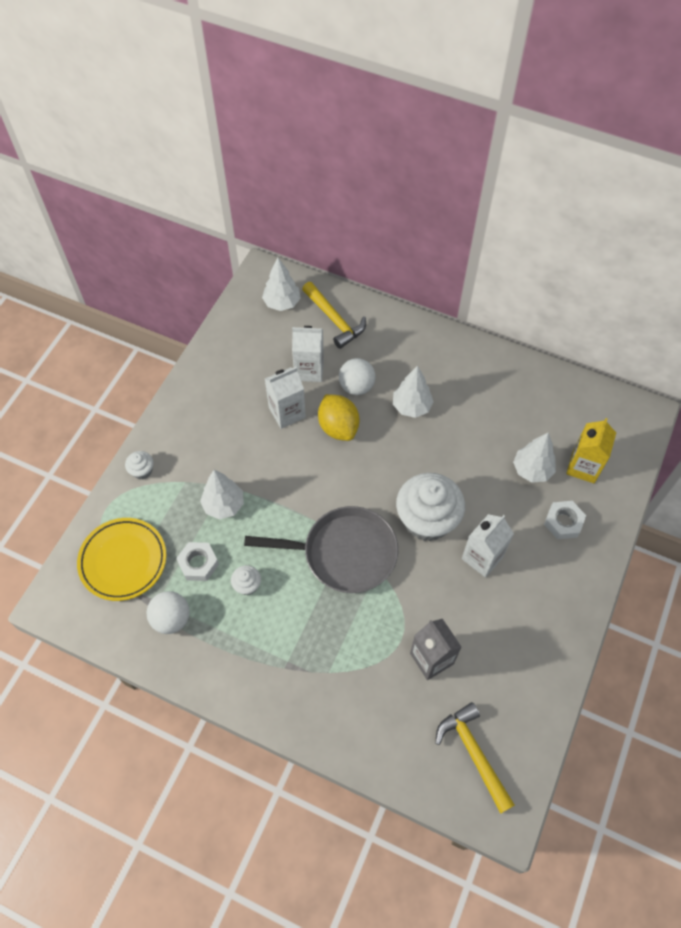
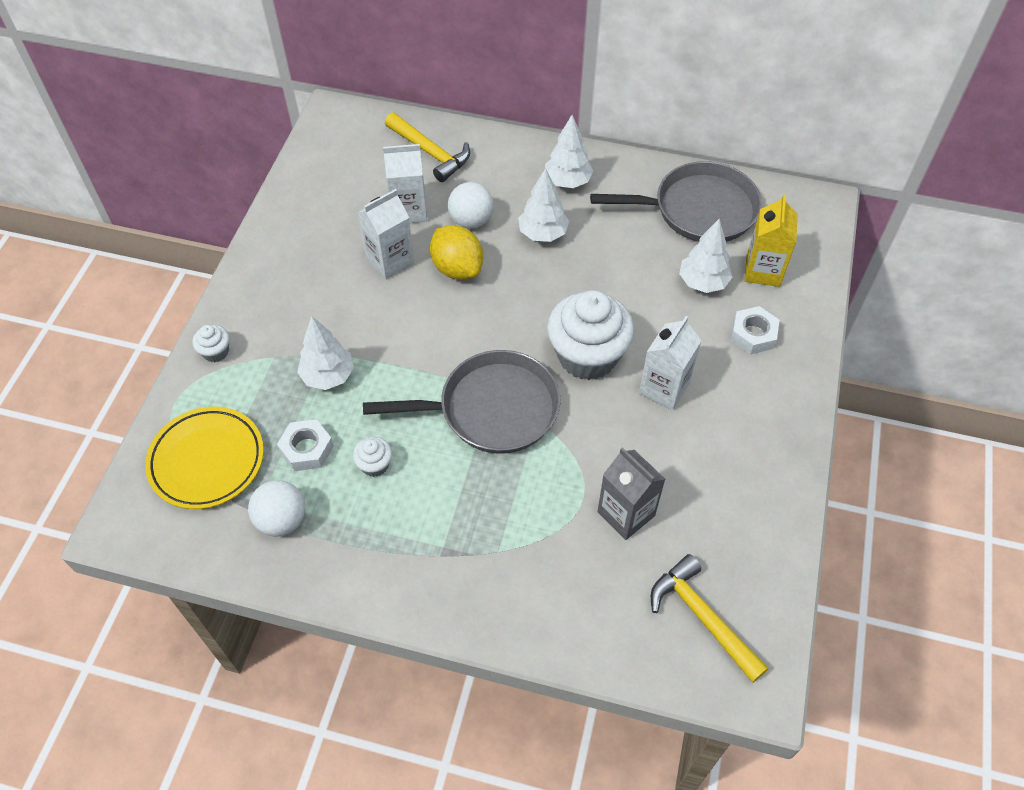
camera: 10 degrees left, 5 degrees down
white tree [262,258,300,311] -> white tree moved to [545,115,593,188]
none -> grey pan [590,161,762,242]

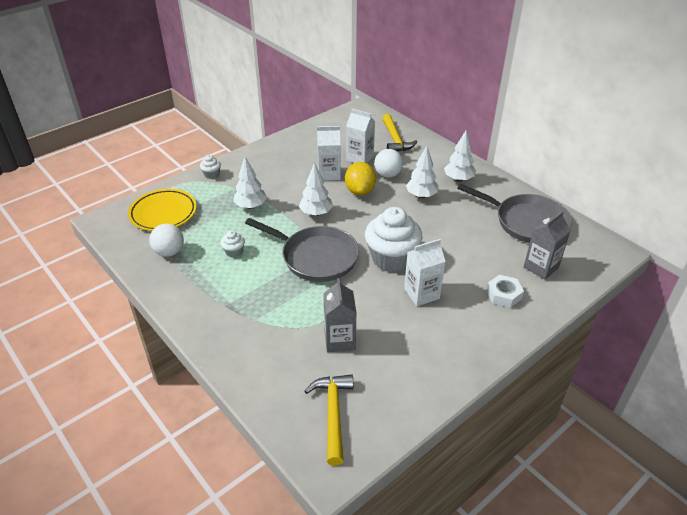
camera: 35 degrees right, 15 degrees down
white nut [277,419,334,471] -> none
white tree [679,219,732,293] -> white tree moved to [299,163,333,216]
yellow carton [744,194,798,287] -> grey carton [524,211,571,280]

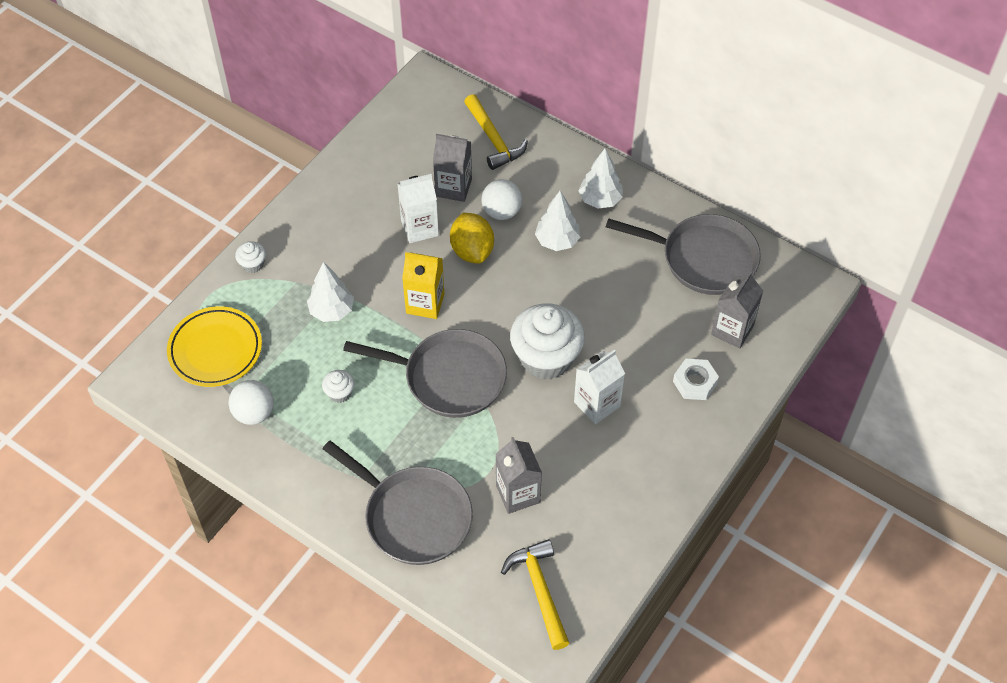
camera: 15 degrees left, 15 degrees up
white tree [299,163,333,216] -> yellow carton [402,252,444,319]
white carton [346,108,375,163] -> grey carton [433,134,472,202]
none -> grey pan [323,440,473,565]

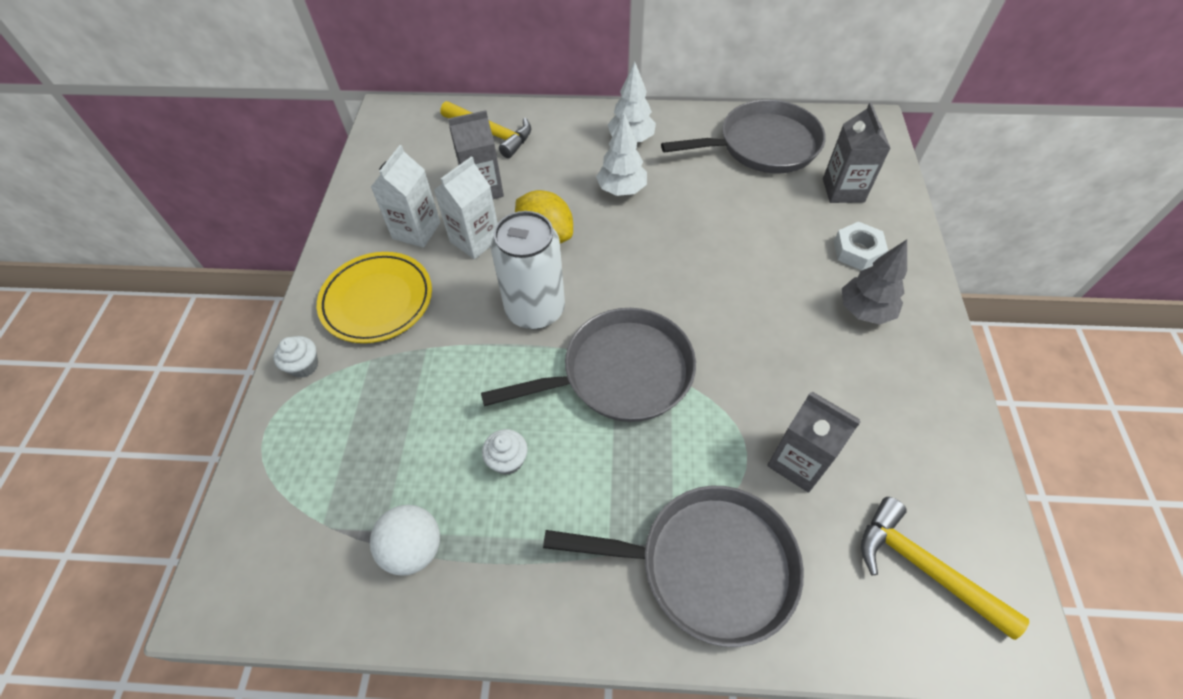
camera: 30 degrees left, 0 degrees up
yellow plate [167,306,262,387] -> yellow plate moved to [317,252,432,343]
white tree [307,262,354,322] -> none
yellow carton [402,252,444,319] -> white can [491,211,565,329]
white ball [482,179,522,220] -> none
white cupcake [510,304,585,380] -> none
white carton [574,350,625,424] -> white carton moved to [371,145,440,248]
none -> grey tree [842,240,907,324]

